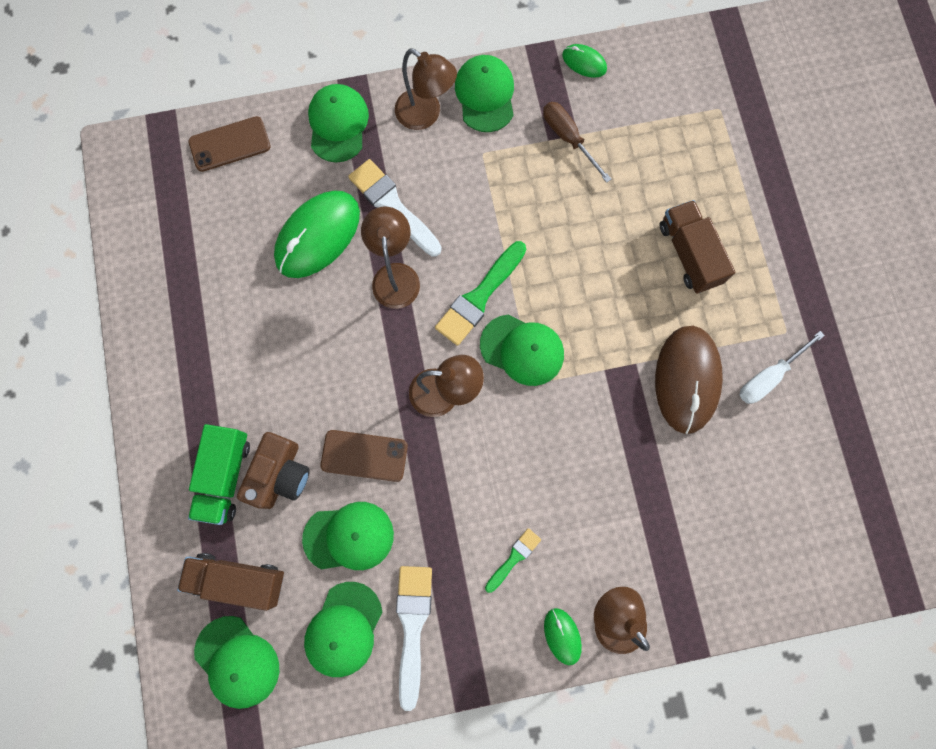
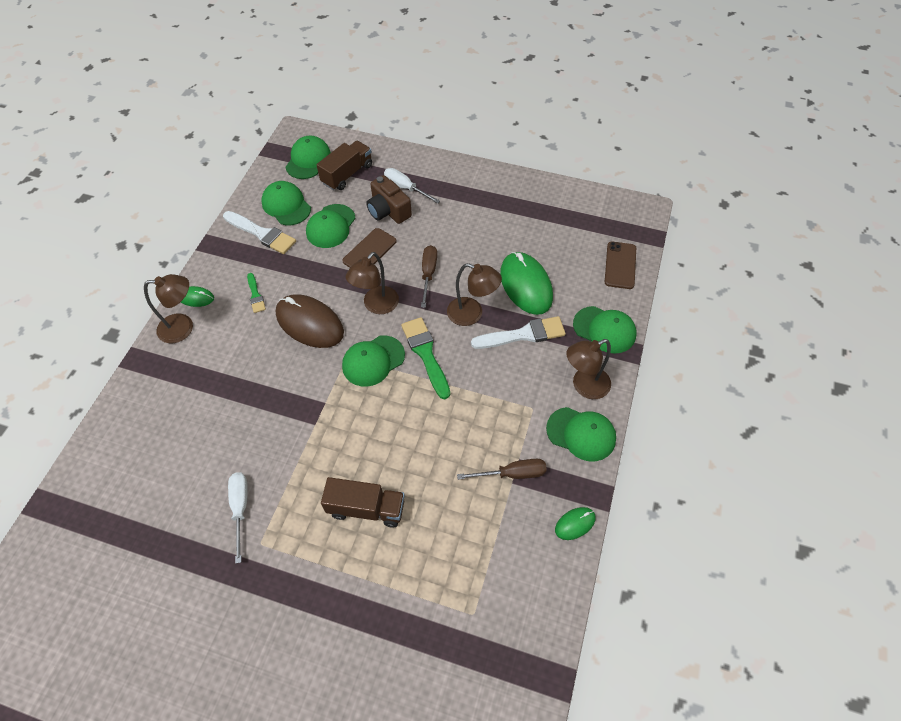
camera: 120 degrees right, 20 degrees down
green truck [188,424,250,525] -> white screwdriver [384,168,440,204]
green cap [194,616,279,709] -> green cap turned 120 degrees clockwise [285,136,331,179]
brown mouse [655,326,723,434] -> brown mouse moved to [276,294,344,348]
none -> brown screwdriver [421,245,437,308]

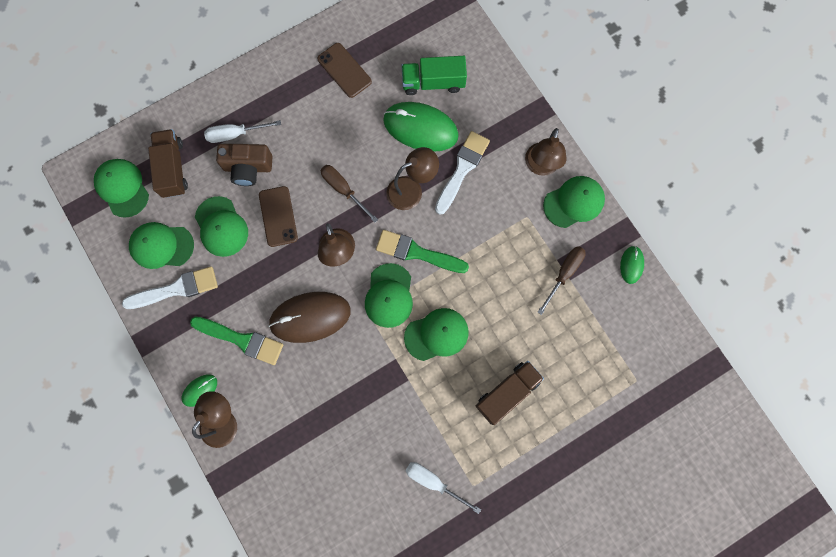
camera: 50 degrees left, 20 degrees up
green brush [247,273,266,313] -> green brush [190,317,283,365], size x1.80
green cap [573,306,636,353] -> green cap moved to [404,308,469,361]
brown phone [605,242,636,289] -> brown phone moved to [318,43,372,98]
none -> green truck [401,56,467,95]

